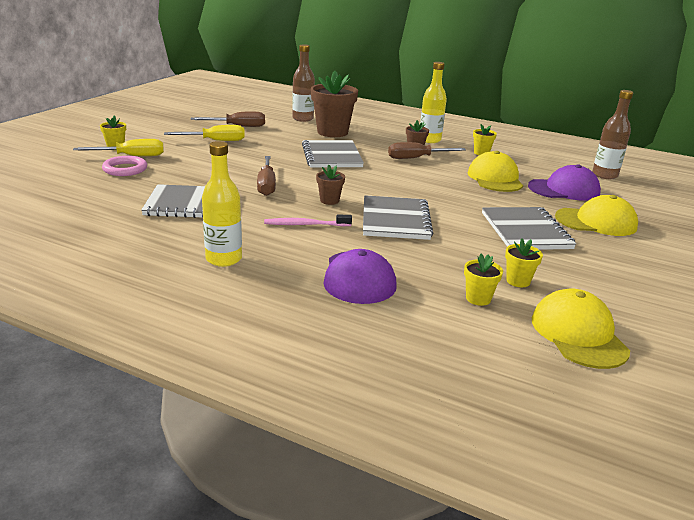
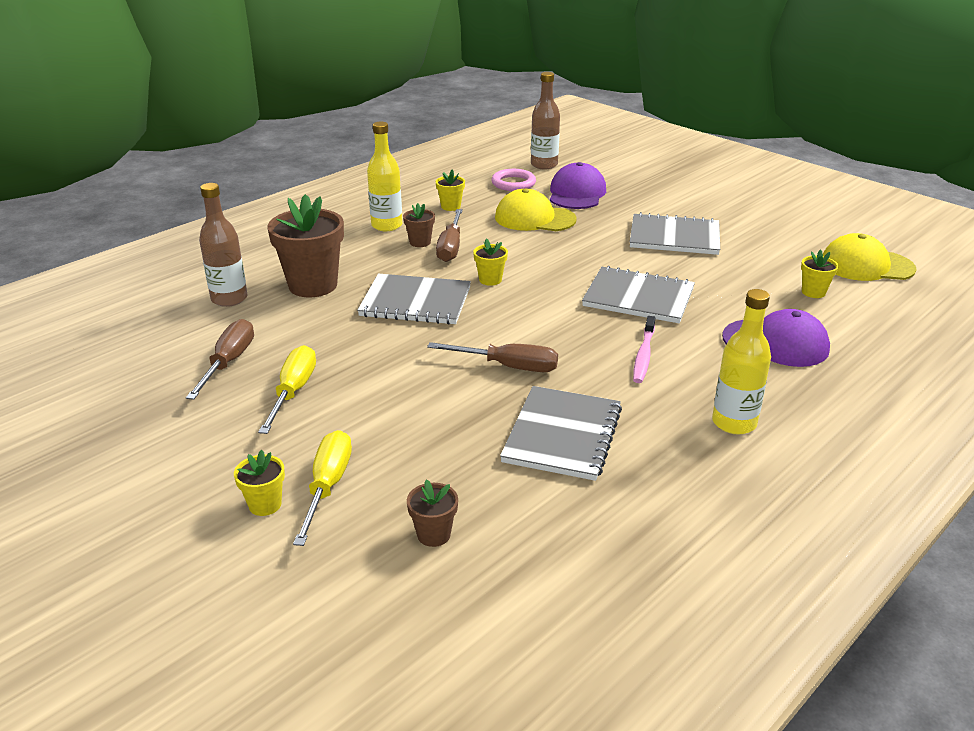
camera: 70 degrees left, 5 degrees up
pink ring [102,156,147,176] -> pink ring moved to [491,169,536,191]
brown flower pot [316,165,345,205] -> brown flower pot moved to [407,479,458,547]
yellow flower pot [505,238,543,287] -> yellow flower pot moved to [473,238,508,286]
yellow cap [555,195,638,236] -> none

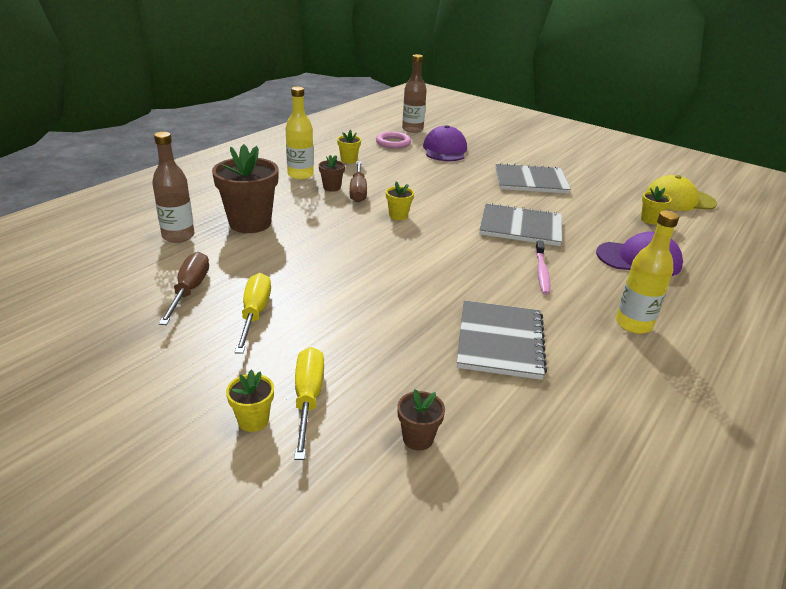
camera: 10 degrees left, 0 degrees up
grey notebook [357,274,471,325] -> none
brown screwdriver [427,342,558,372] -> none
yellow cap [495,189,577,231] -> none

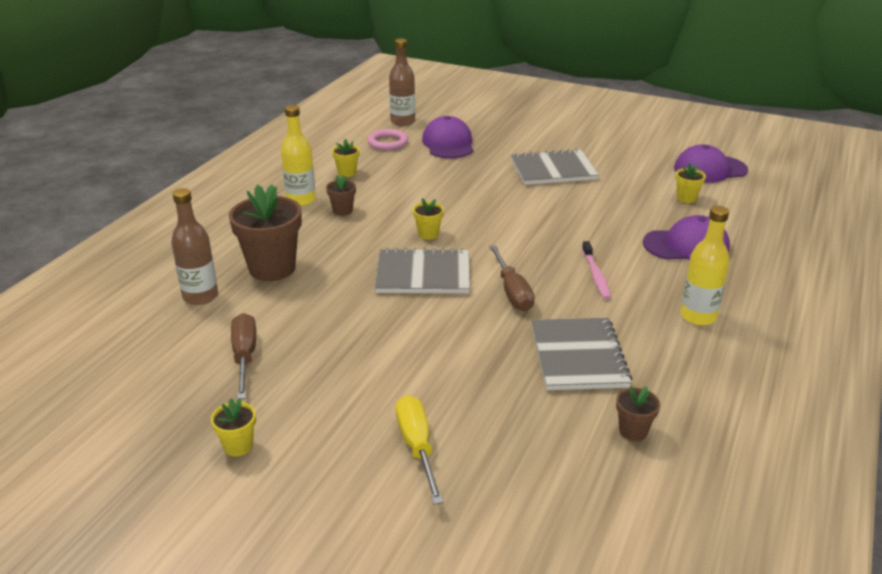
camera: 10 degrees left, 0 degrees up
yellow flower pot [226,370,274,432] -> yellow flower pot moved to [211,398,256,457]
yellow screwdriver [235,273,271,354] -> none
brown screwdriver [350,161,367,202] -> brown screwdriver moved to [489,245,535,311]
brown flower pot [397,389,445,451] -> brown flower pot moved to [616,386,660,441]
grey notebook [479,203,562,246] -> grey notebook moved to [375,248,470,294]
yellow cap [646,175,717,211] -> purple cap [674,144,748,183]

